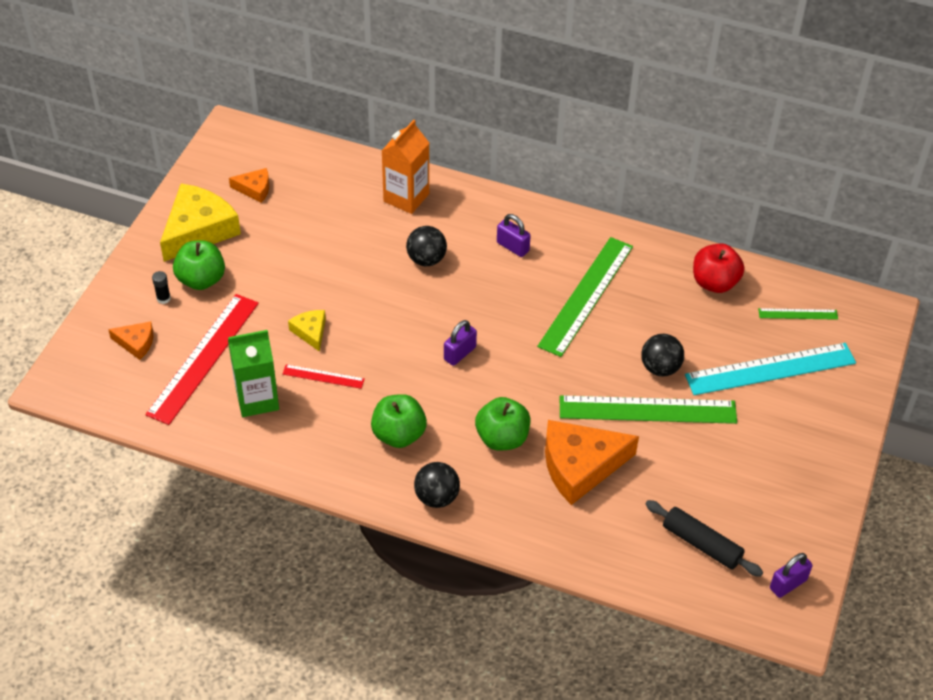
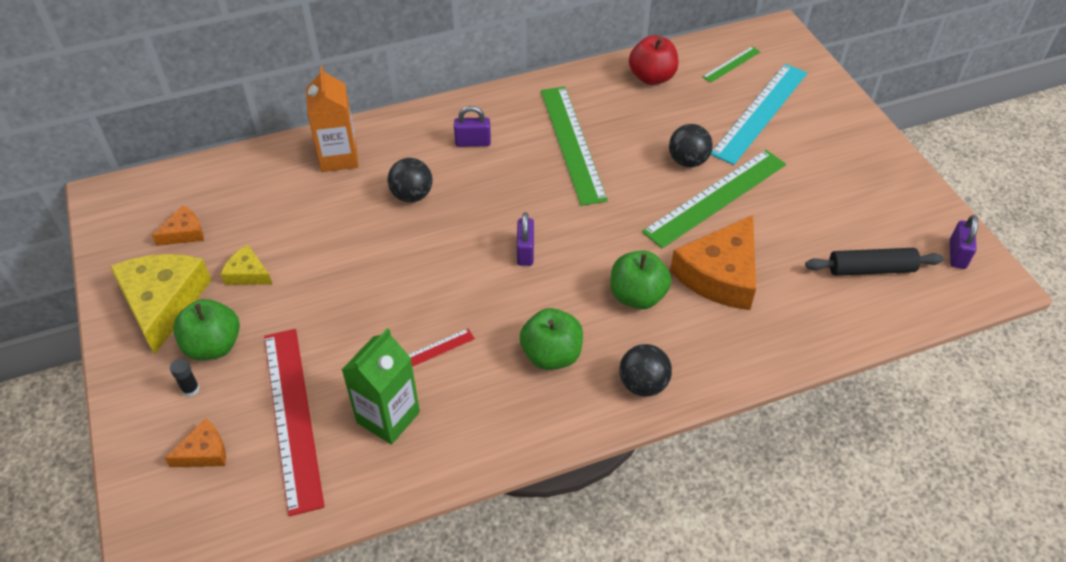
camera: 40 degrees left, 0 degrees up
yellow cheese [288,310,326,352] -> yellow cheese moved to [221,245,272,285]

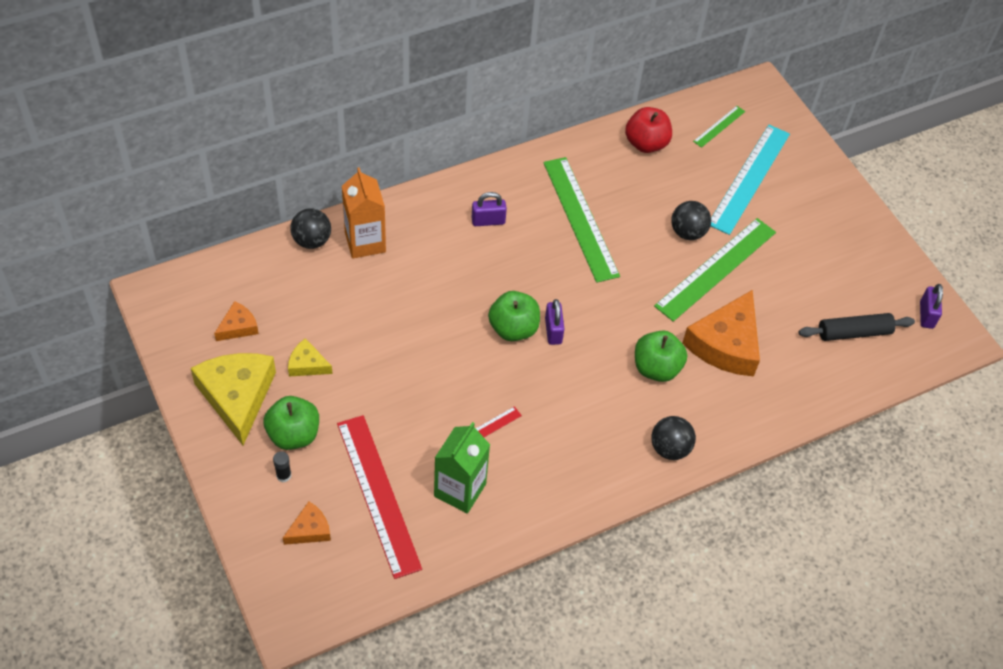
camera: 10 degrees left, 5 degrees up
black ball [387,158,433,202] -> black ball moved to [290,208,331,249]
green apple [520,308,583,370] -> green apple moved to [488,291,540,341]

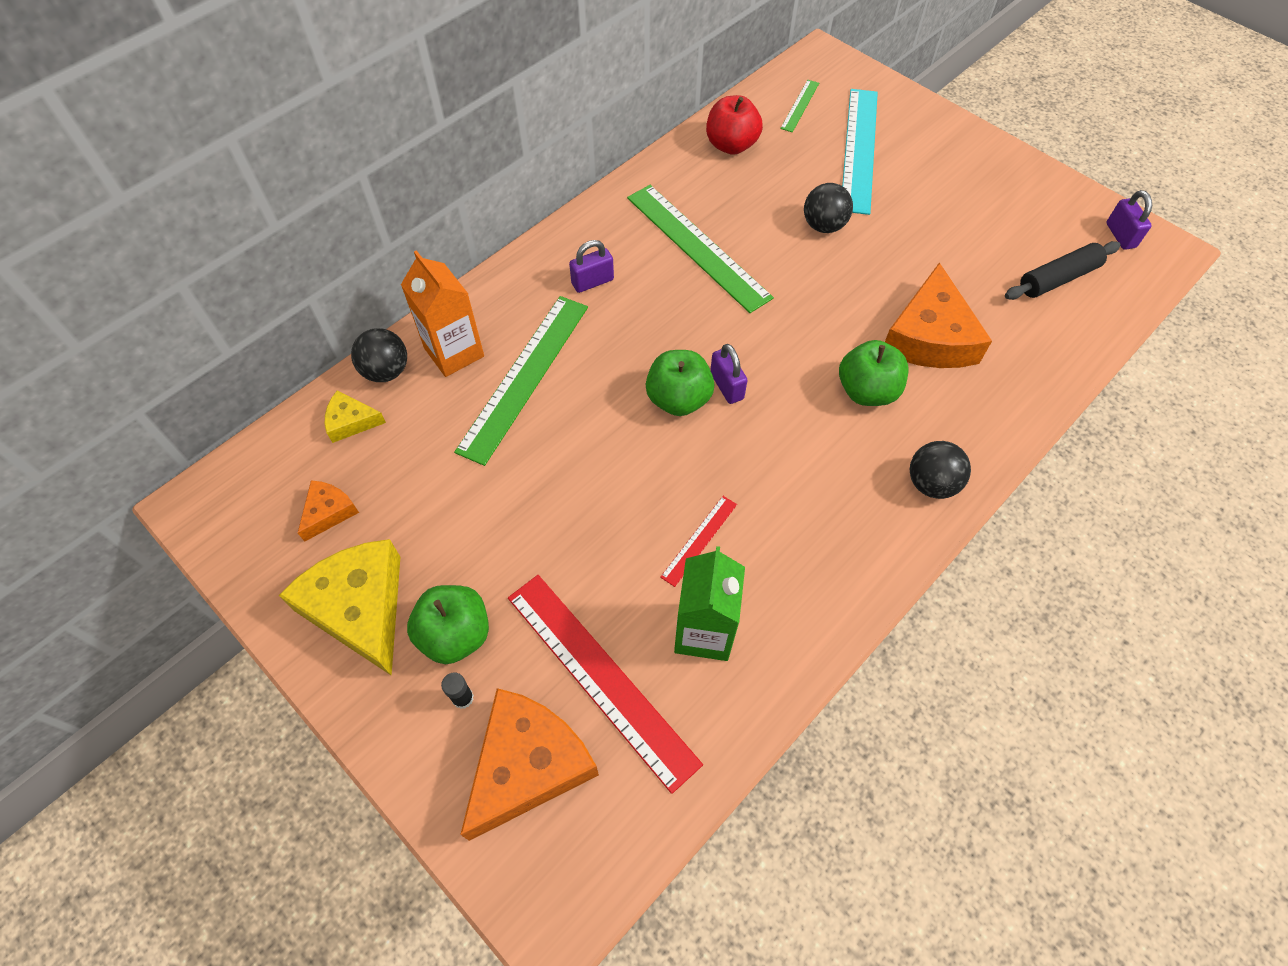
camera: 15 degrees left, 5 degrees up
orange cheese [283,502,331,545] -> orange cheese [460,688,599,841], size x2.03
yellow cheese [288,338,333,376] -> yellow cheese moved to [325,391,386,443]
green ruler [654,218,776,322] -> green ruler moved to [454,296,588,466]

